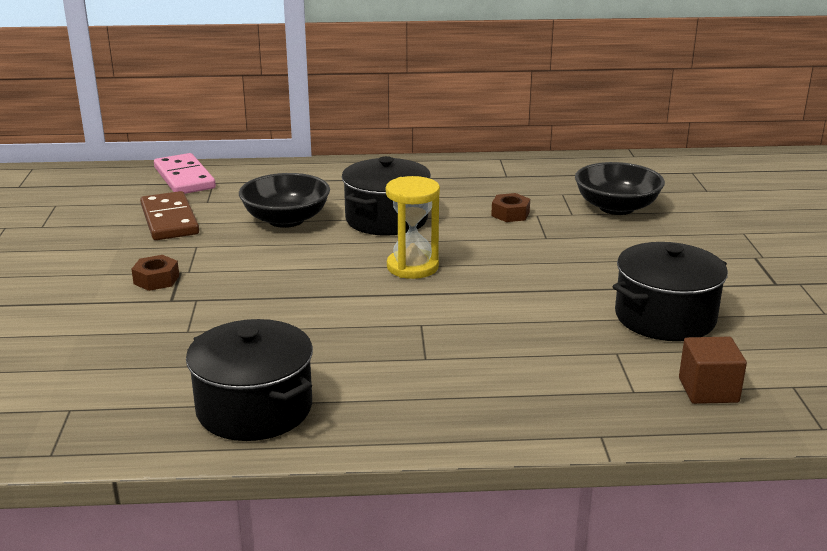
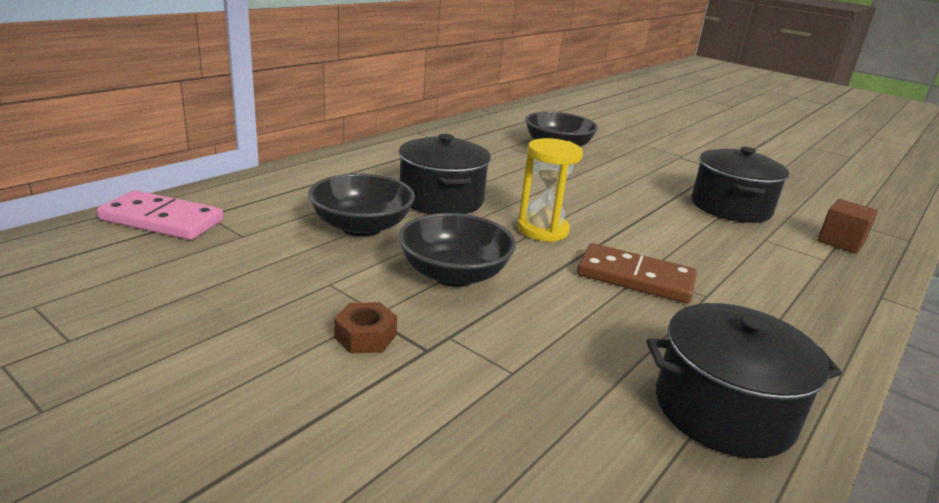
camera: 50 degrees left, 0 degrees up
brown domino [140,191,199,240] -> brown domino moved to [577,243,697,304]
brown nut [491,193,530,222] -> none
none -> black bowl [398,213,516,287]

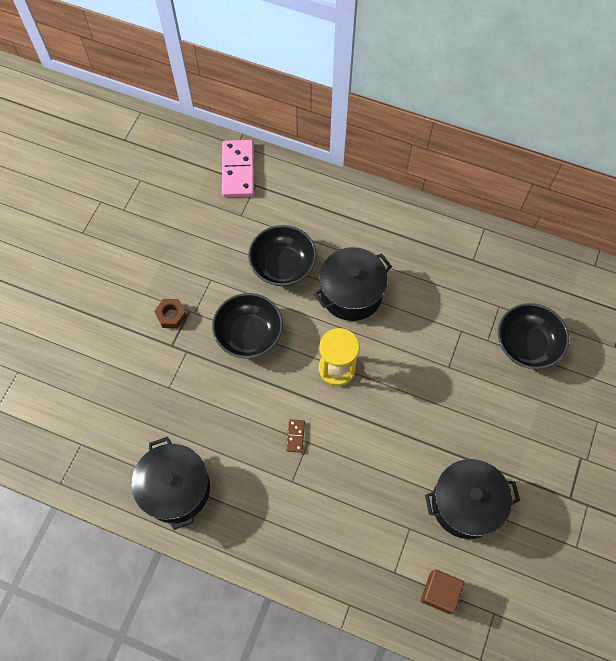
camera: 75 degrees right, 40 degrees up
brown domino [577,243,697,304] -> brown domino [286,419,305,453], size x0.45

